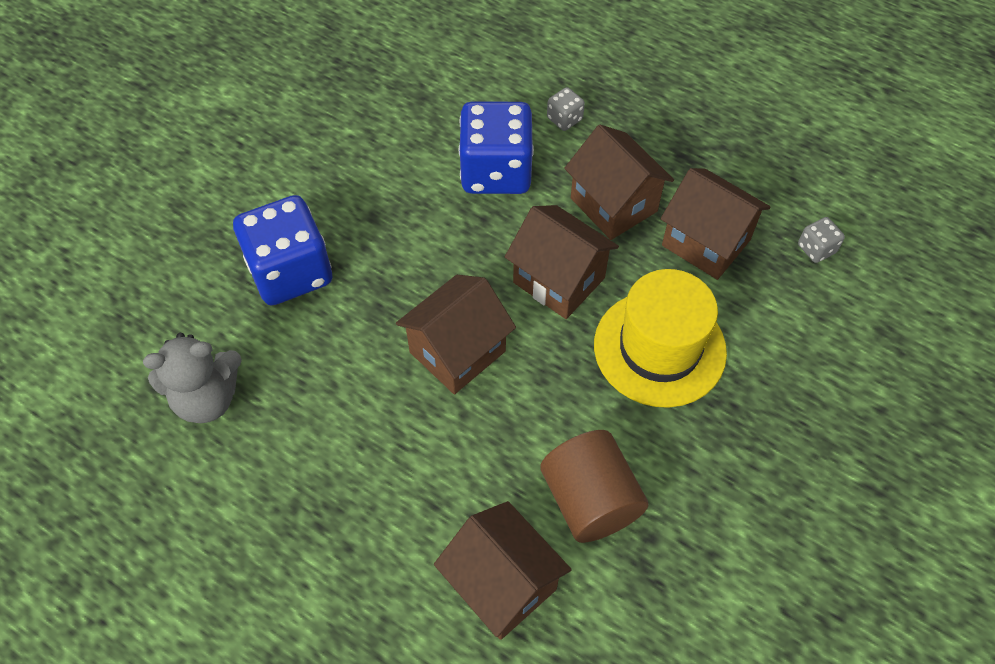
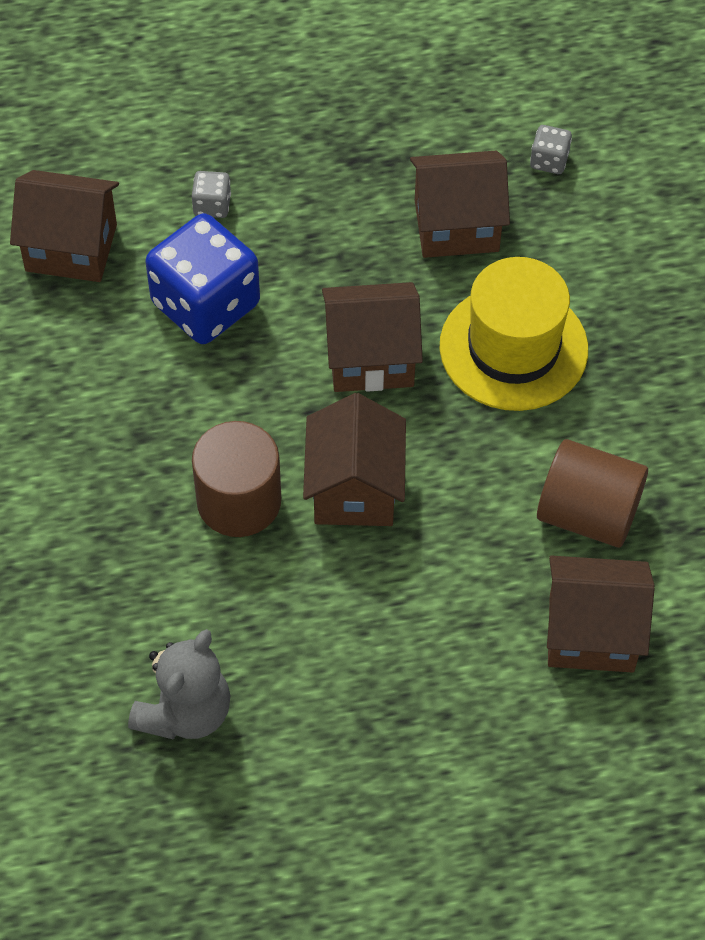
camera: 45 degrees left, 0 degrees up
blue dice [233,195,332,305] -> none
brown house [564,125,674,240] -> brown house moved to [10,170,119,282]
none -> brown cylinder [192,421,281,537]

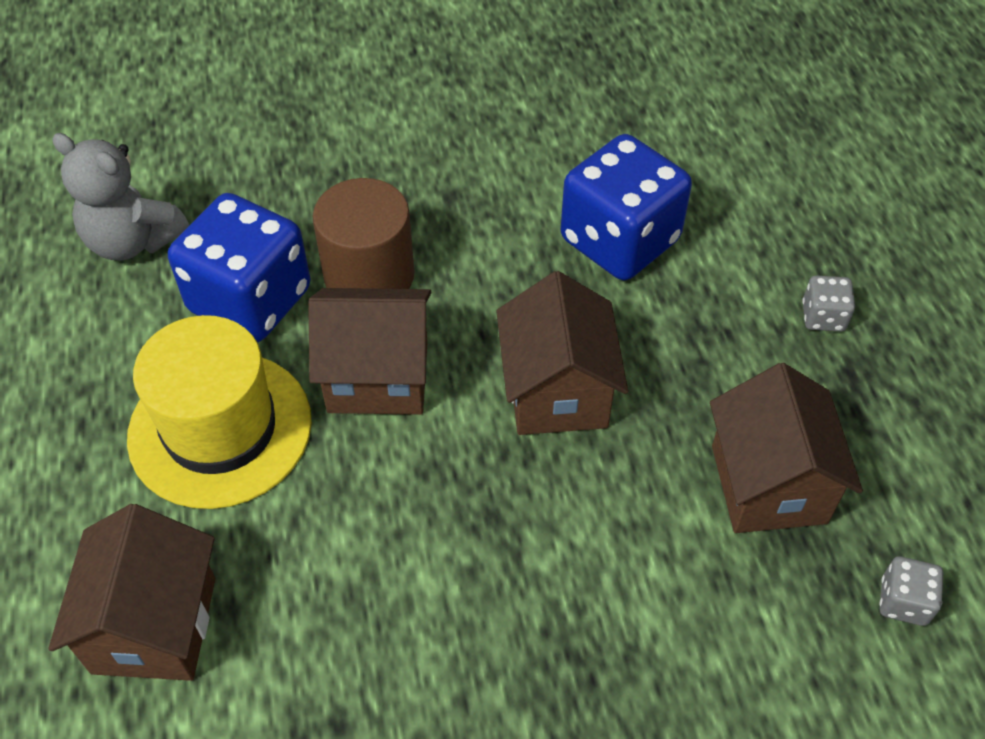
camera: 90 degrees right, 5 degrees down
brown house [10,170,119,282] -> none
grey dice [192,171,231,218] -> grey dice moved to [802,276,855,332]
yellow hat [439,257,588,411] -> yellow hat moved to [127,315,312,509]
brown cylinder [537,439,648,548] -> none
none -> blue dice [168,193,311,342]

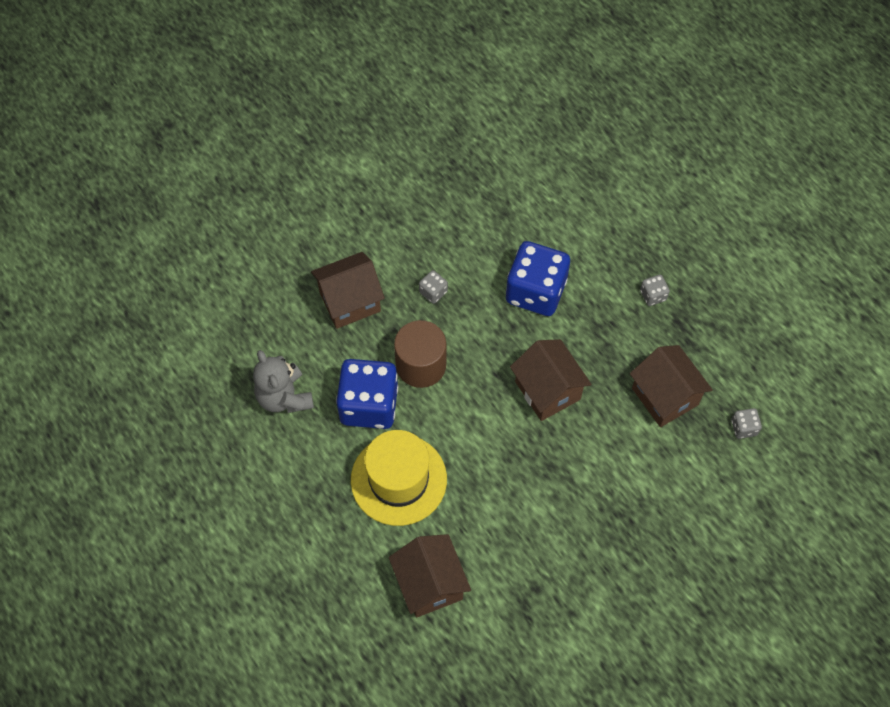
camera: 25 degrees left, 10 degrees up
grey teddy bear [52,133,189,261] -> grey teddy bear turned 60 degrees clockwise [253,350,314,413]
brown house [308,288,431,415] -> brown house moved to [311,252,385,329]
none -> grey dice [419,270,448,304]

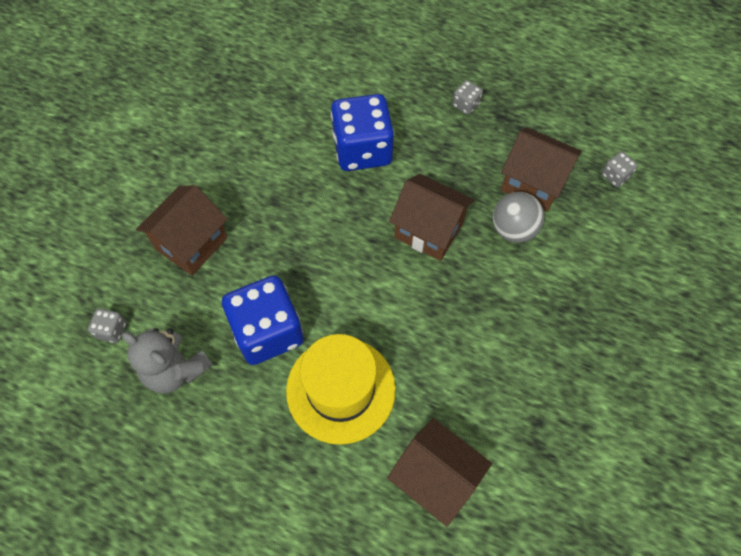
camera: 30 degrees left, 0 degrees up
brown cylinder [394,320,446,388] -> none
grey dice [419,270,448,304] -> grey dice moved to [88,308,127,343]
none -> grey ball [492,192,545,243]

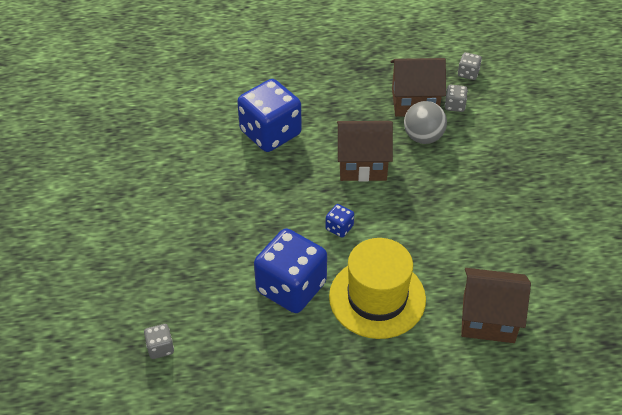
camera: 30 degrees left, 15 degrees down
grey teddy bear [122,328,213,394] -> none
brown house [136,185,227,276] -> none
grey dice [452,80,483,115] -> grey dice moved to [445,85,468,112]
none -> blue dice [325,204,354,237]

